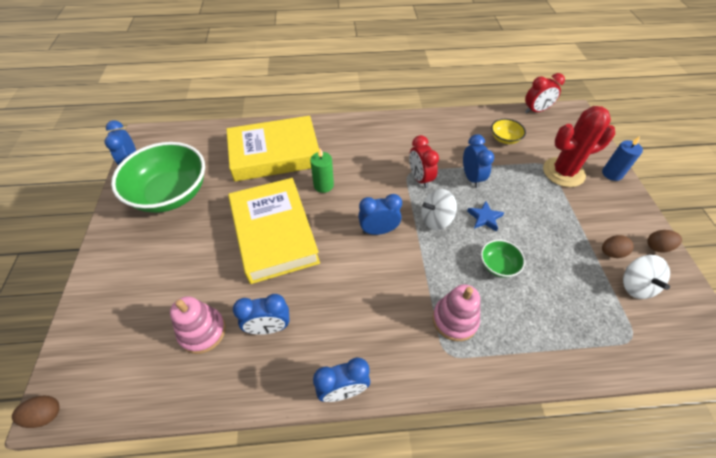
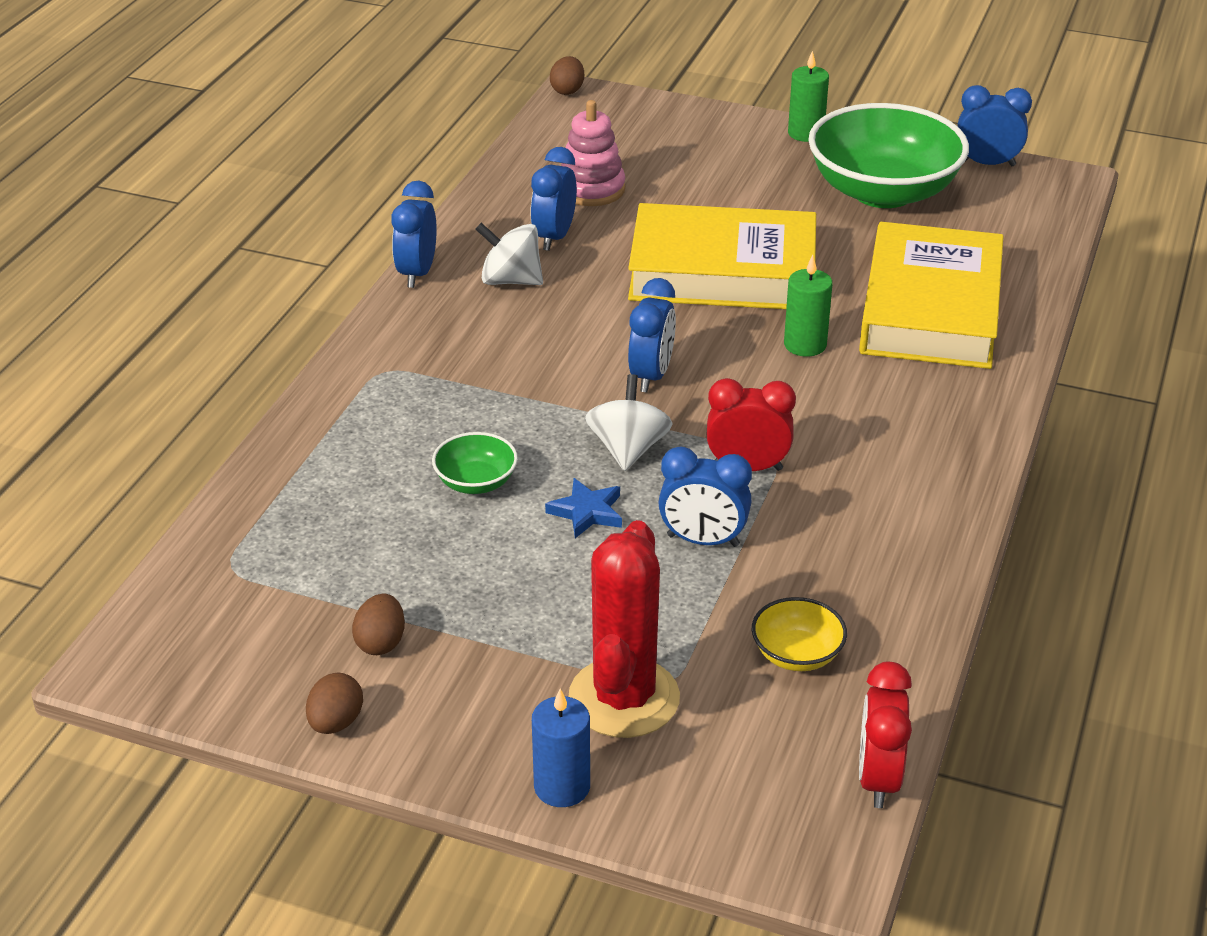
camera: 115 degrees right, 15 degrees down
pink stacking toy [433,284,480,341] -> none
white spinning top [623,255,670,299] -> white spinning top moved to [475,223,543,285]
none -> green candle [788,51,829,142]

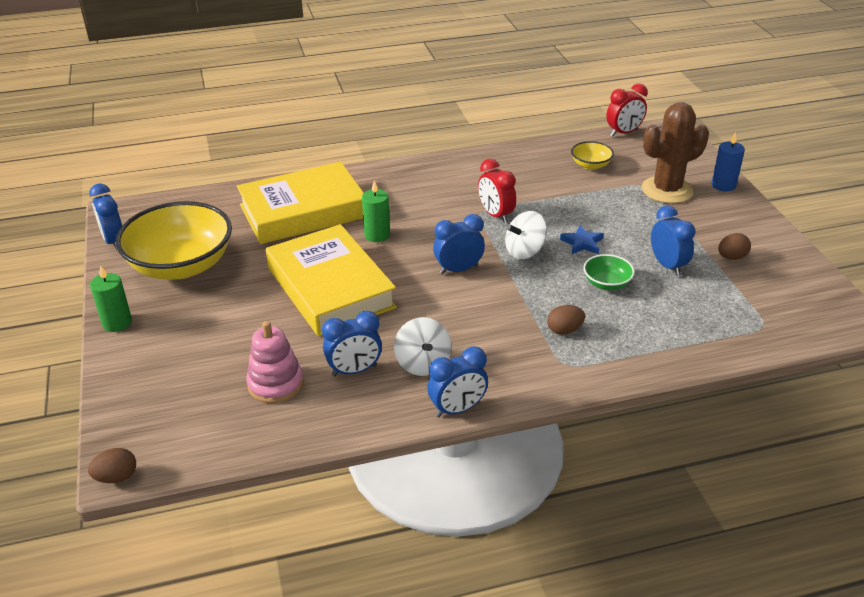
camera: 125 degrees left, 0 degrees up
brown egg [306,672,363,734] -> brown egg moved to [547,305,585,335]
red cactus [568,520,680,738] -> brown cactus [642,102,709,203]
blue clock [658,446,752,547] -> blue clock moved to [651,206,696,276]
green bowl [808,103,969,208] -> yellow bowl [116,201,232,280]

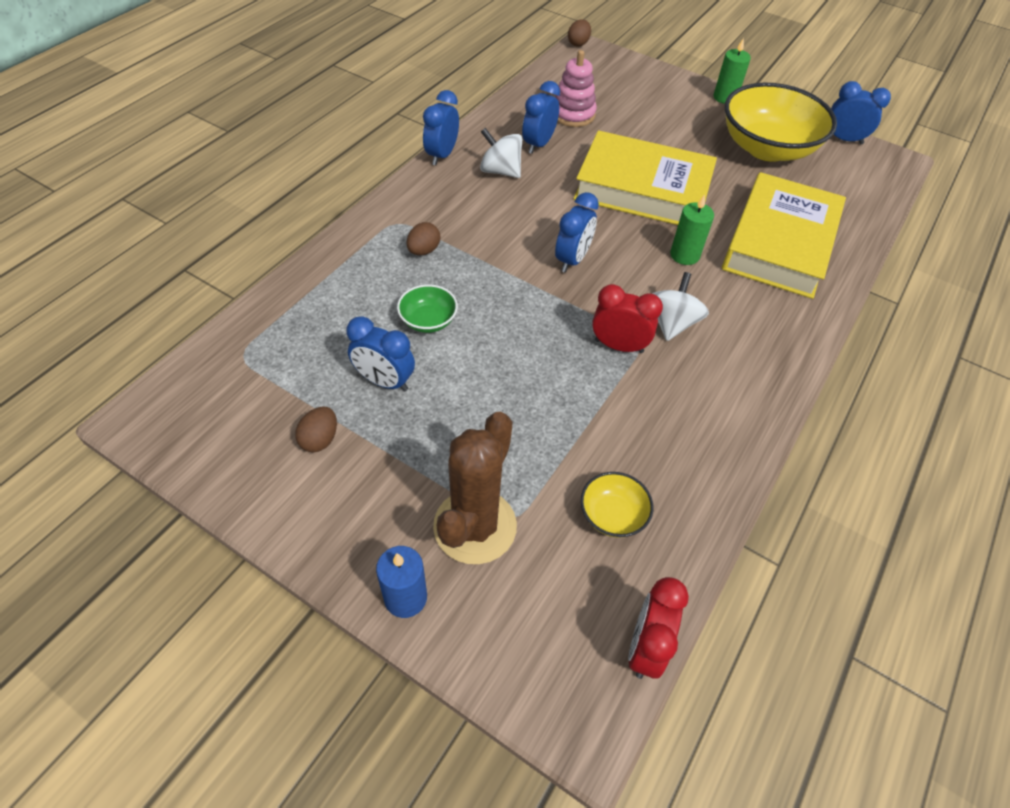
camera: 135 degrees right, 15 degrees up
white spinning top [505,211,547,259] -> white spinning top moved to [652,272,709,341]
blue star [560,225,604,254] -> none

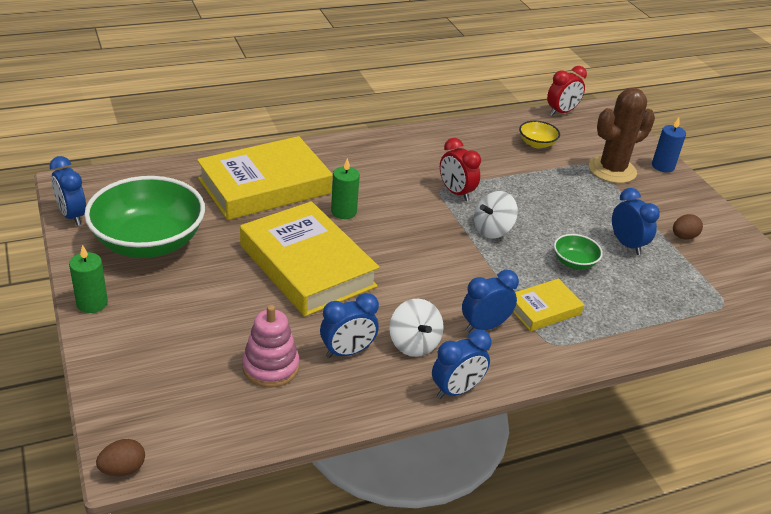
camera: 145 degrees left, 15 degrees down
brown egg [407,222,440,255] -> yellow book [513,279,584,331]
blue clock [555,192,599,273] -> blue clock moved to [462,270,519,333]
white spinning top [652,272,709,341] -> white spinning top moved to [474,191,518,238]
yellow bowl [725,83,837,162] -> green bowl [84,176,205,258]

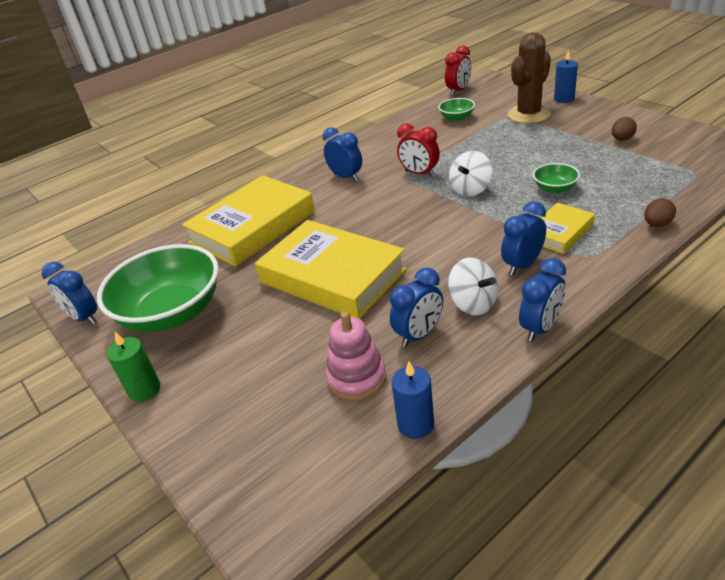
camera: 10 degrees left, 0 degrees up
brown egg [96,439,145,476] -> brown egg moved to [644,198,676,227]
green candle [331,158,360,219] -> none
yellow bowl [519,121,560,148] -> green bowl [438,98,475,121]
blue clock [612,188,660,255] -> blue clock moved to [323,127,362,181]
none -> blue candle [391,362,434,439]

